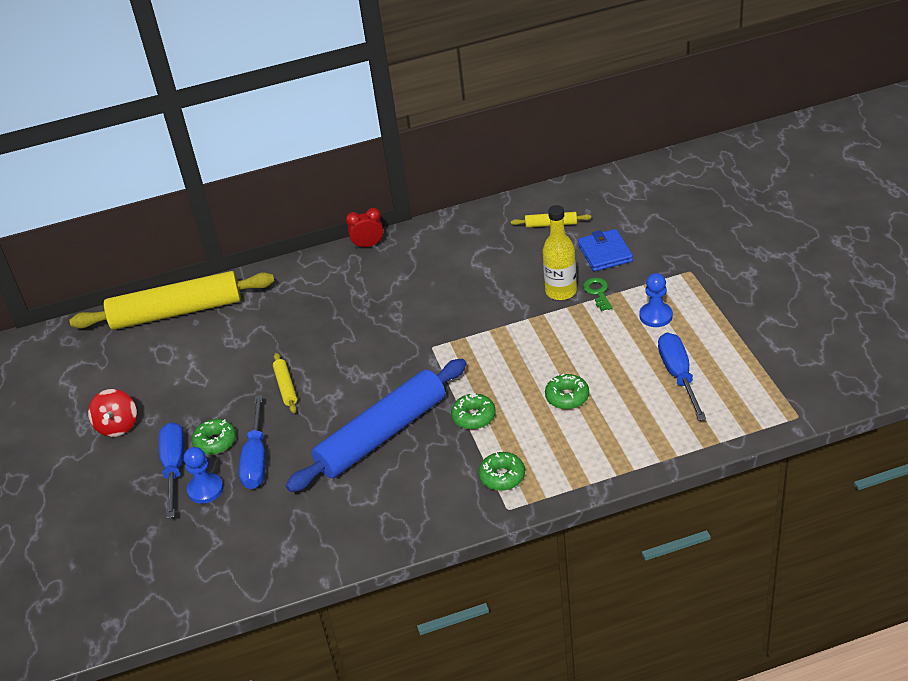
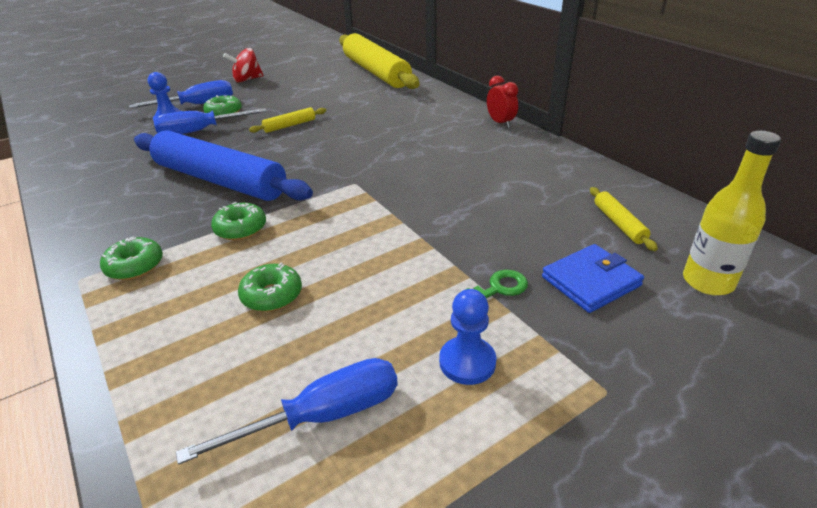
camera: 70 degrees right, 5 degrees down
yellow bottle [542,205,577,300] -> yellow bottle moved to [683,131,781,295]

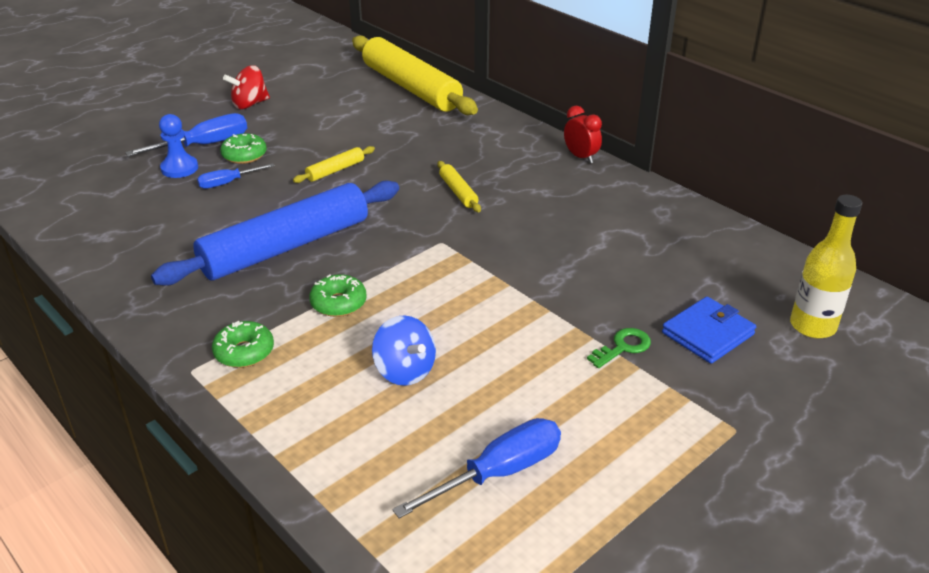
camera: 10 degrees left, 0 degrees up
blue rolling pin [134,131,313,201] -> blue rolling pin turned 60 degrees counterclockwise [151,180,399,286]
blue screwdriver [154,108,266,134] -> blue screwdriver [197,163,275,189], size x0.60
green donut [238,262,302,312] -> blue spinning top [372,316,436,386]
blue pawn [439,289,497,385] -> none
yellow rolling pin [590,187,658,251] -> yellow rolling pin moved to [437,161,481,212]

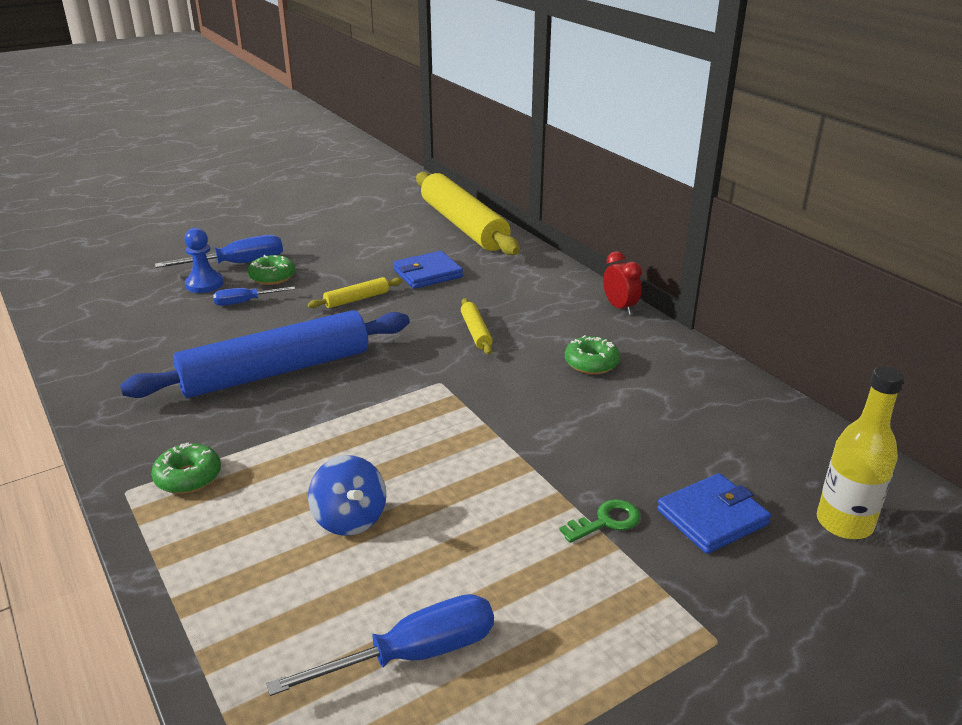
camera: 10 degrees right, 5 degrees down
red spinning top [223,65,270,109] -> none
green donut [309,274,367,317] -> green donut moved to [565,335,620,374]
none -> blue wallet [393,251,463,289]

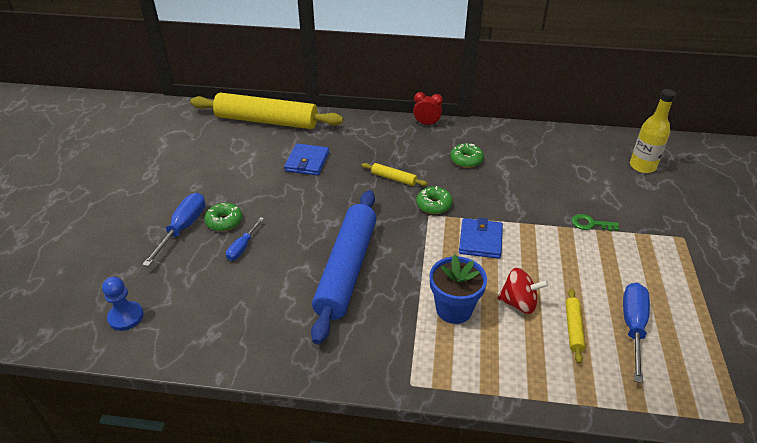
camera: 50 degrees left, 10 degrees up
green donut [151,442,221,494] -> green donut moved to [417,186,453,214]
blue pawn [184,228,224,293] -> blue pawn moved to [102,277,144,331]
yellow rolling pin [308,277,403,308] -> yellow rolling pin moved to [565,288,585,364]
blue spinning top [308,455,386,536] -> red spinning top [497,268,549,314]
green key [559,499,641,543] -> green key turned 90 degrees counterclockwise [572,214,619,231]
blue wallet [657,473,771,554] -> blue wallet moved to [459,218,503,259]
none -> blue flower pot [430,254,487,324]

